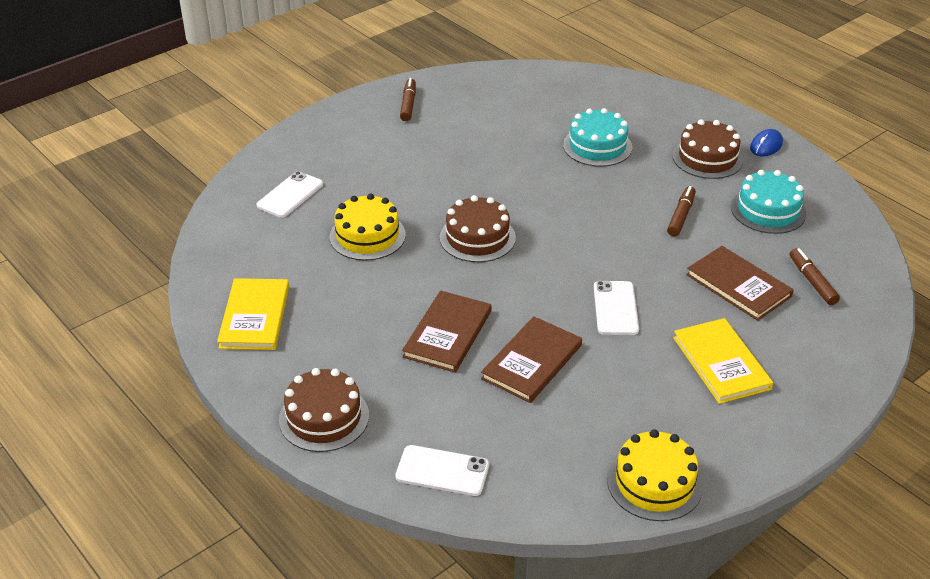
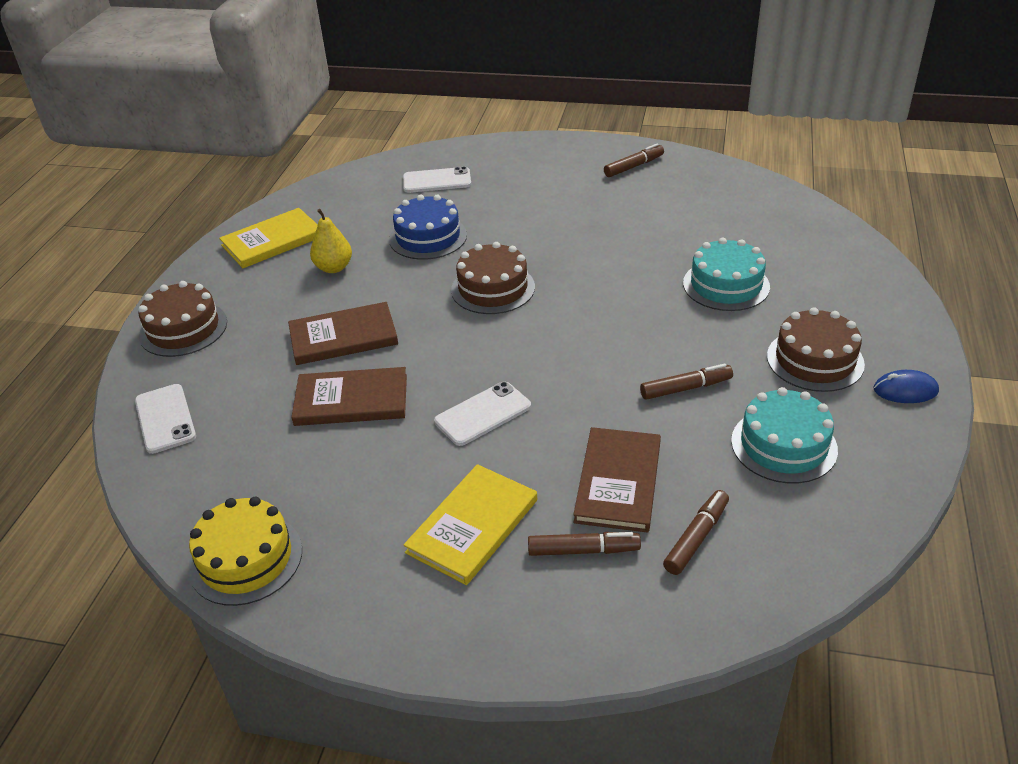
camera: 55 degrees right, 0 degrees up
yellow cake [330,194,406,261] -> blue cake [389,195,467,260]
none -> yellow pear [310,209,352,273]
none -> brown marker [528,532,641,556]

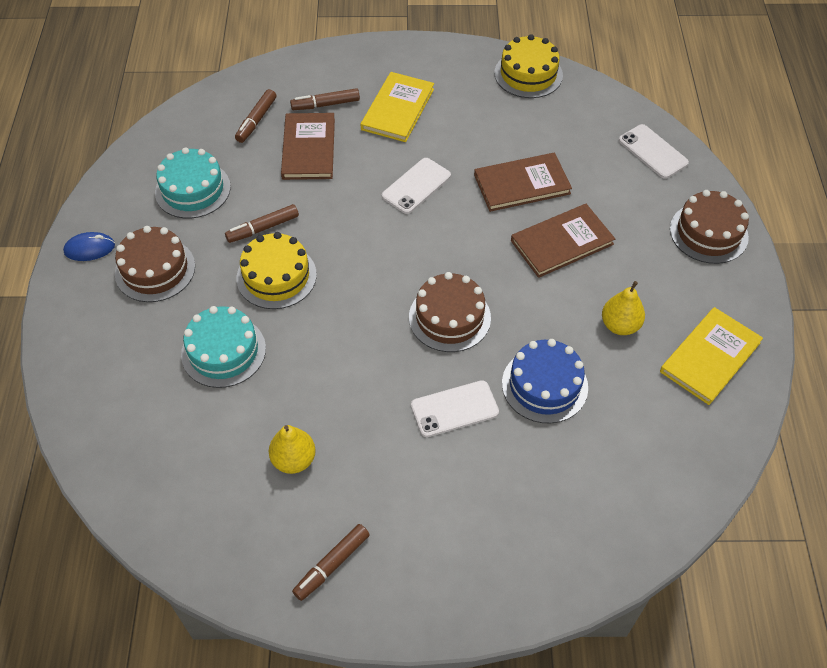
camera: 165 degrees right, 15 degrees up
white phone [403,166,471,193] -> white phone moved to [411,380,499,437]
none -> yellow cake [237,232,317,309]
none -> yellow pear [269,425,316,474]

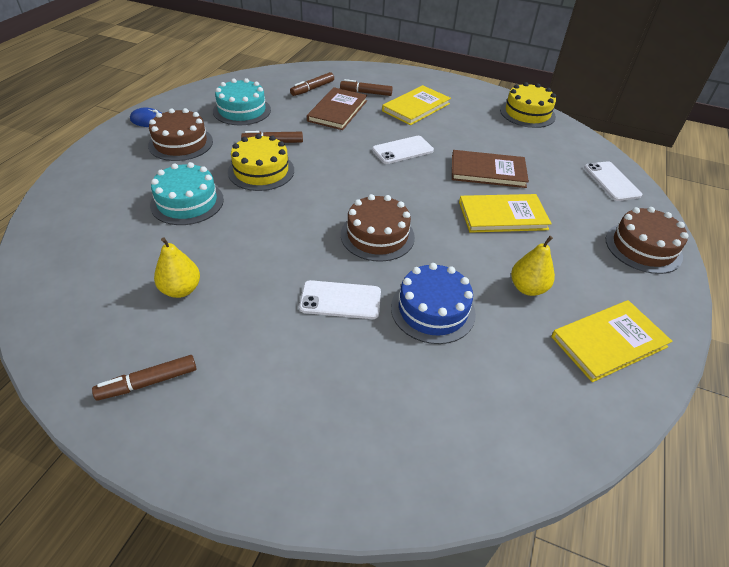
camera: 20 degrees right, 10 degrees down
brown book [511,204,615,278] -> yellow book [459,194,552,233]

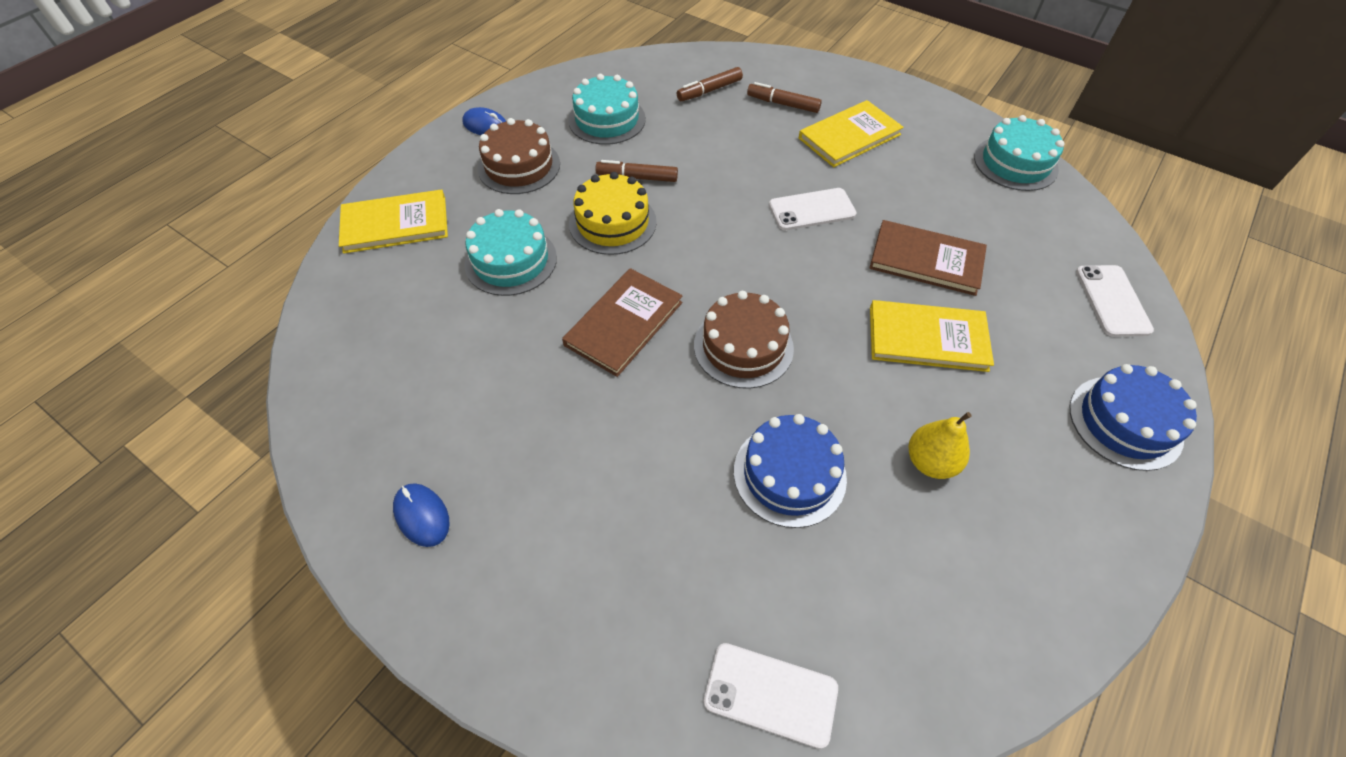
camera: 15 degrees right, 10 degrees up
brown marker [92,355,197,401] -> blue mouse [393,483,450,547]
yellow pear [154,237,200,298] -> none
white phone [299,280,381,319] -> white phone moved to [703,643,838,749]
brown book [307,87,367,130] -> brown book moved to [562,268,683,377]
yellow cake [500,82,556,128] -> turquoise cake [974,115,1065,191]
yellow book [551,300,672,382] -> yellow book moved to [339,189,448,254]
brown cake [606,207,688,274] -> blue cake [1069,364,1197,471]

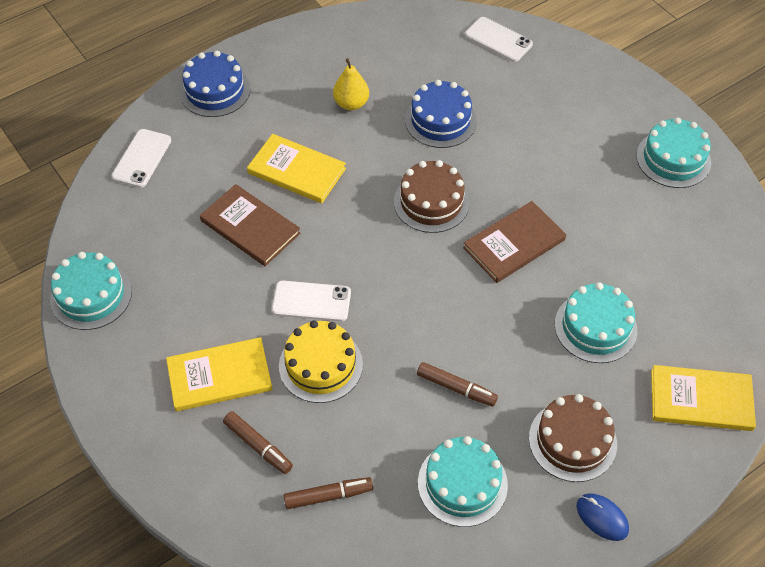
camera: 160 degrees left, 0 degrees up
blue mouse [393,483,450,547] -> turquoise cake [636,117,711,188]
yellow cake [569,172,657,255] -> yellow cake moved to [279,320,363,403]

